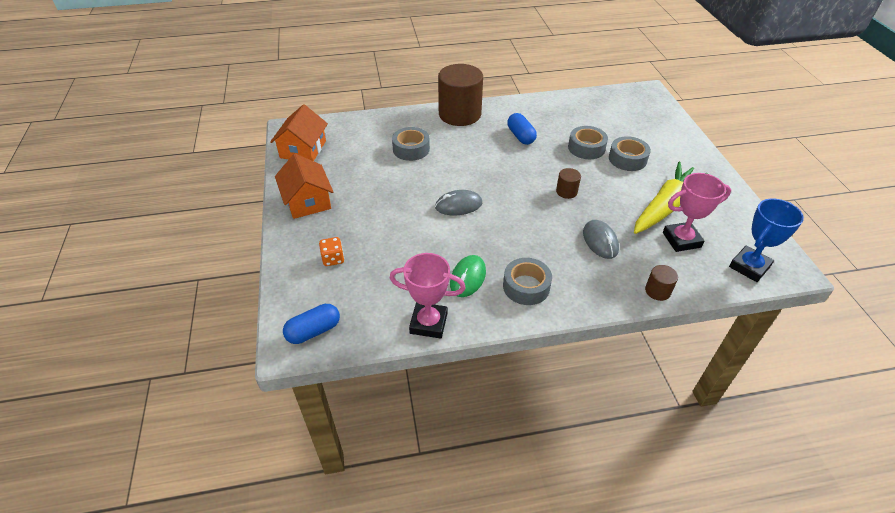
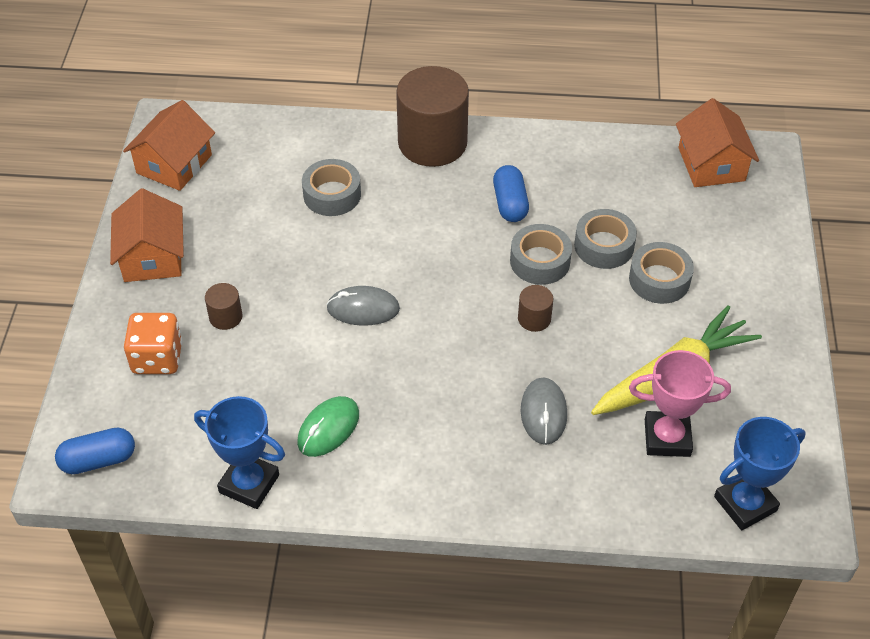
camera: 15 degrees right, 5 degrees up
orange dice [319,237,344,266] -> orange dice [124,313,183,374], size x1.60
pink trophy [390,253,466,338] -> blue trophy [194,396,285,509]
grey tape [503,258,552,305] -> grey tape moved to [510,224,572,285]
brown cylinder [645,265,678,301] -> brown cylinder moved to [205,283,243,330]
none -> orange house [676,98,759,187]

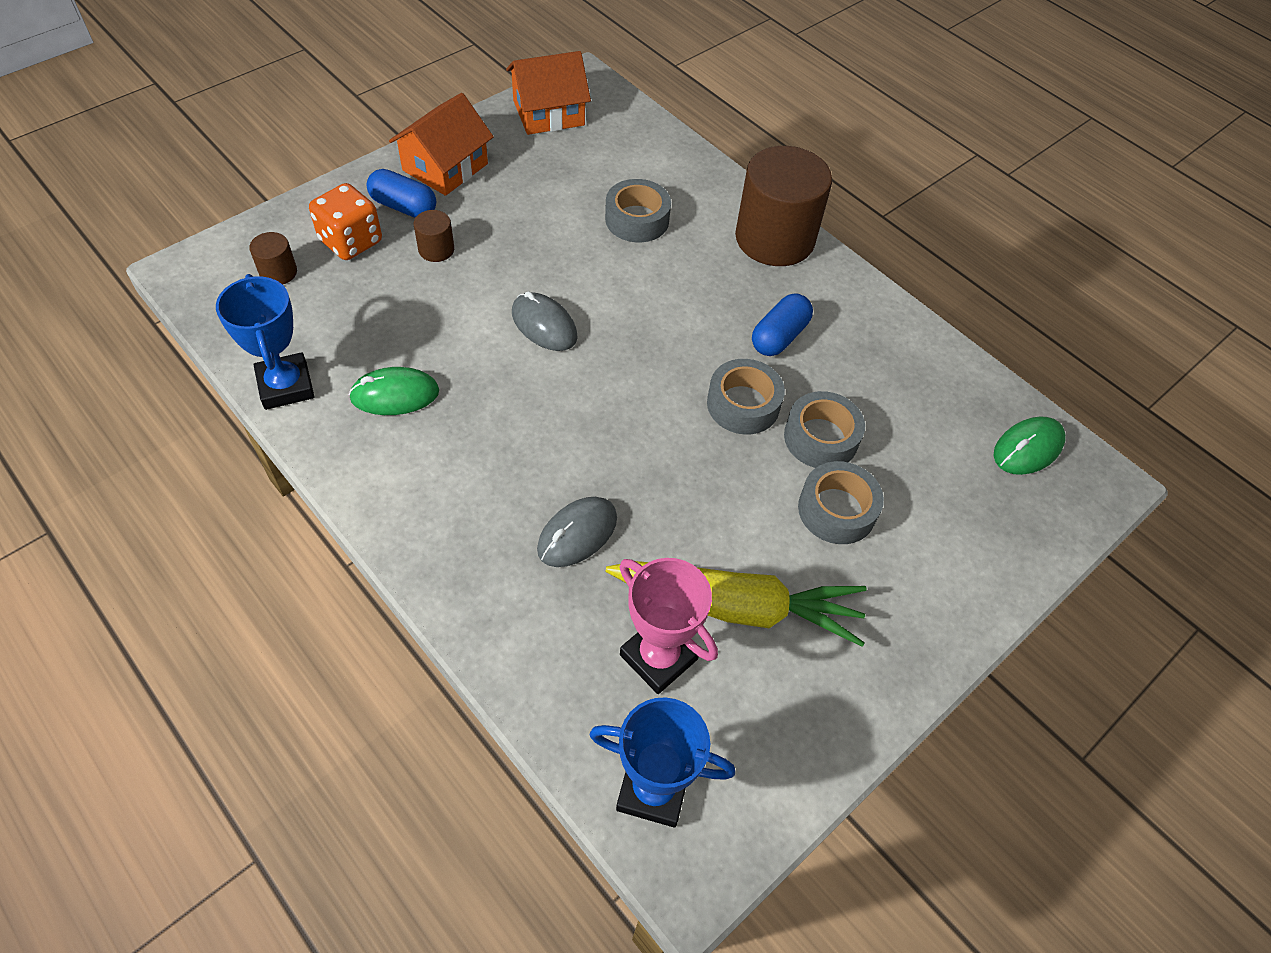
camera: 40 degrees right, 5 degrees up
blue capsule [55,428,135,474] -> blue capsule moved to [367,169,436,218]
brown cylinder [518,285,554,332] -> brown cylinder moved to [249,232,297,285]
orange house [676,98,759,187] -> green mouse [994,416,1066,475]

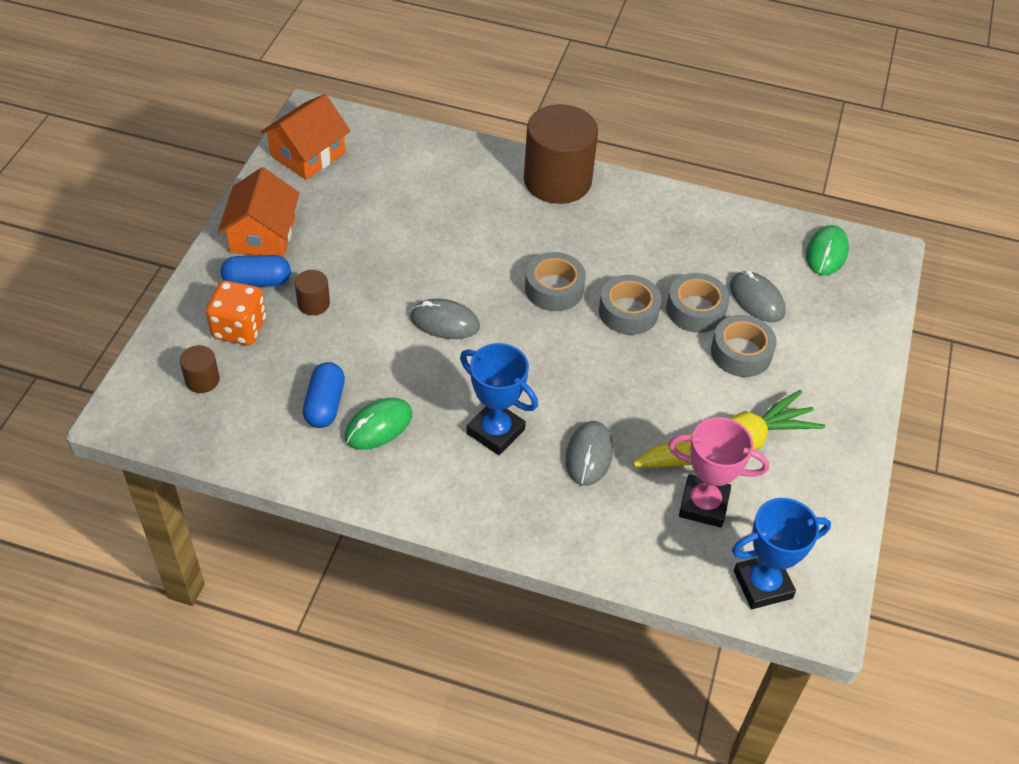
camera: 30 degrees left, 5 degrees down
blue trophy [216,274,314,410] -> blue trophy moved to [460,343,538,455]
grey tape [605,179,671,242] -> grey tape moved to [525,252,586,311]
blue capsule [752,293,813,356] -> blue capsule moved to [303,362,345,428]
none -> grey mouse [730,270,786,322]

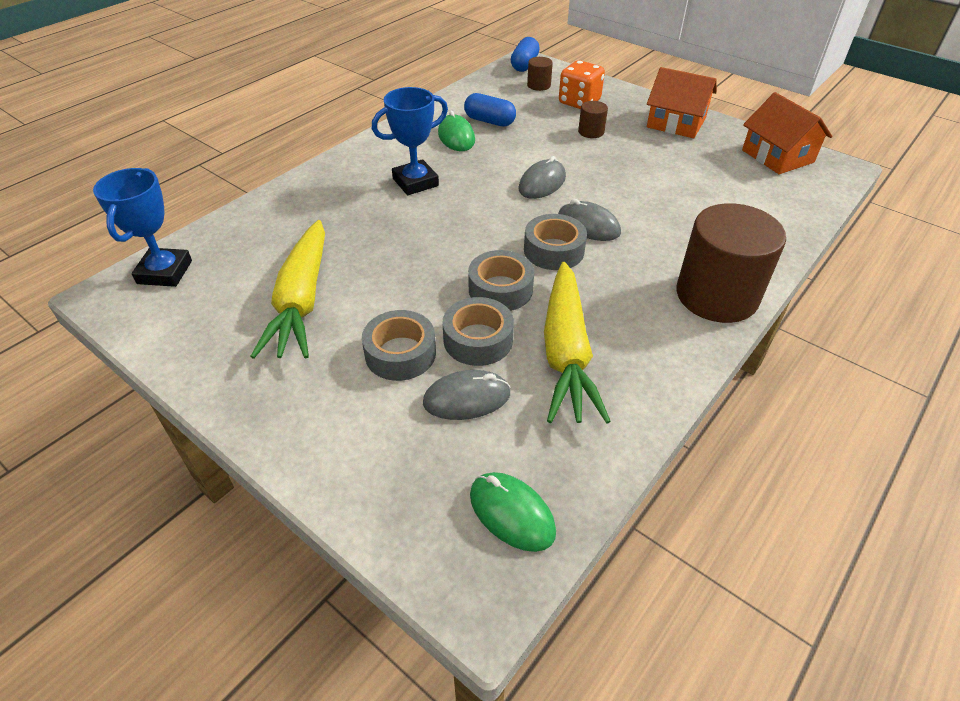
camera: 115 degrees right, 5 degrees down
blue capsule [221,255,291,287] -> blue capsule moved to [511,37,540,72]
grey mouse [565,421,613,486] -> grey mouse moved to [558,199,621,241]
pink trophy [668,417,769,528] -> none
none -> yellow carrot [544,262,611,424]

